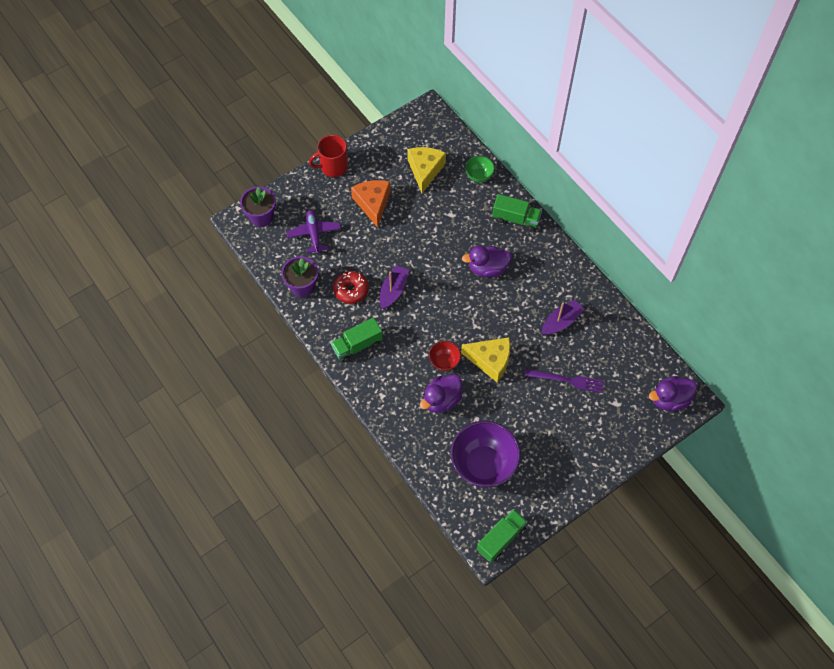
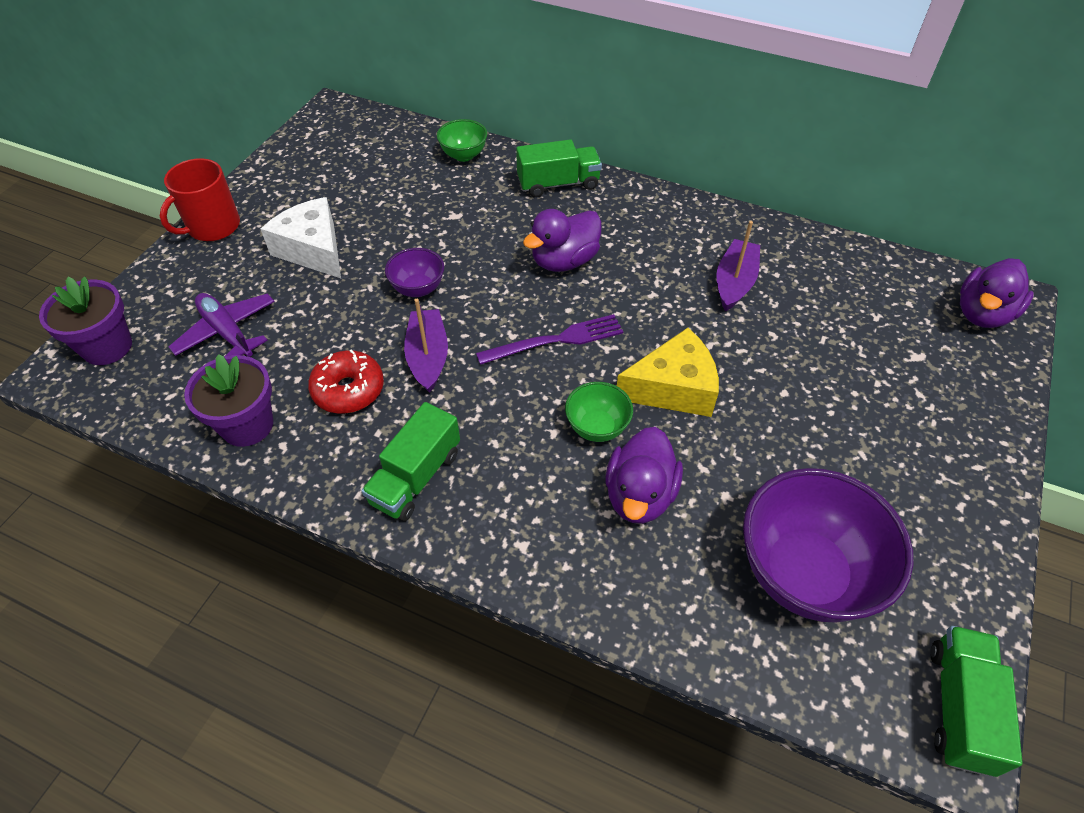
camera: 30 degrees left, 10 degrees down
orange cheese [351,180,390,228] -> white cheese [261,197,341,278]
yellow cheese [407,147,446,193] -> none
red bowl [429,341,461,371] -> green bowl [565,382,633,442]
purple fork [525,369,604,393] -> purple fork moved to [476,314,623,365]
none -> purple bowl [385,248,444,297]

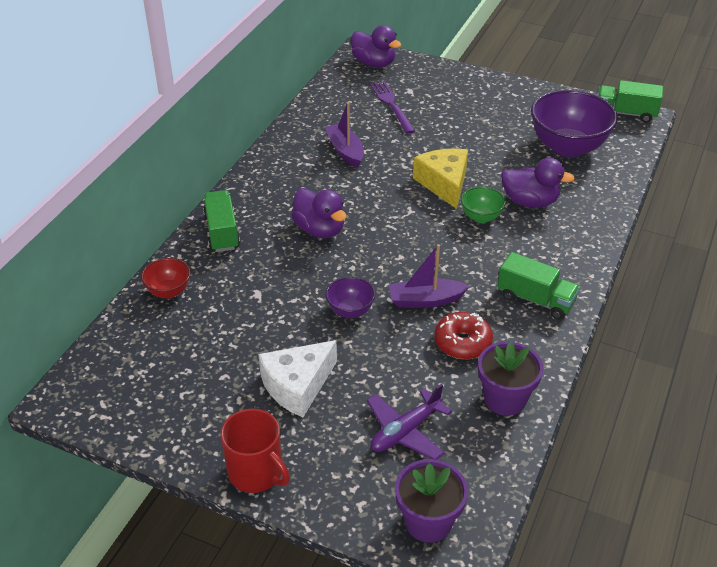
camera: 90 degrees left, 10 degrees down
green bowl [437,119,487,162] -> red bowl [141,258,190,298]
purple fork [476,314,623,365] -> purple fork moved to [370,81,415,134]
purple boat [716,221,760,312] -> purple boat turned 45 degrees clockwise [325,102,364,168]

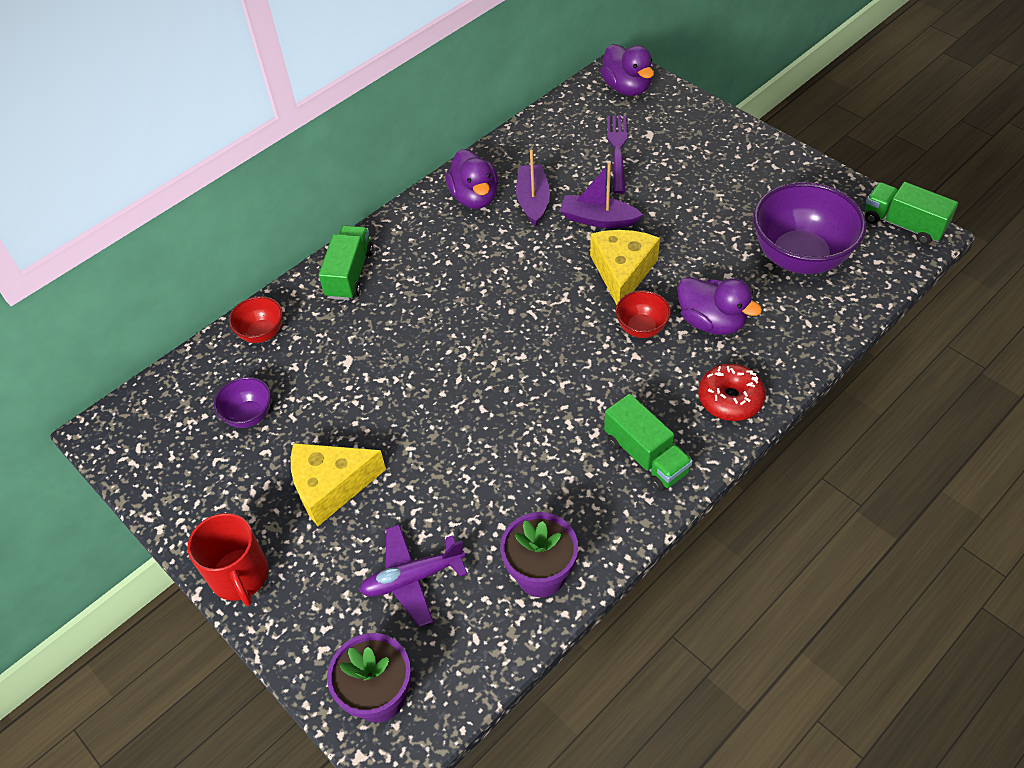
camera: 25 degrees right, 10 degrees up
white cheese [258,340,337,417] -> yellow cheese [291,443,386,526]
purple duck [291,188,347,238] -> purple duck moved to [445,149,498,209]
purple bowl [325,277,375,318] -> purple bowl moved to [214,377,271,428]
purple boat [389,244,470,308] -> purple boat moved to [560,163,643,228]
red donut [434,312,493,359] -> red donut moved to [698,363,766,421]
green bowl [461,186,506,223] -> red bowl [615,290,671,338]

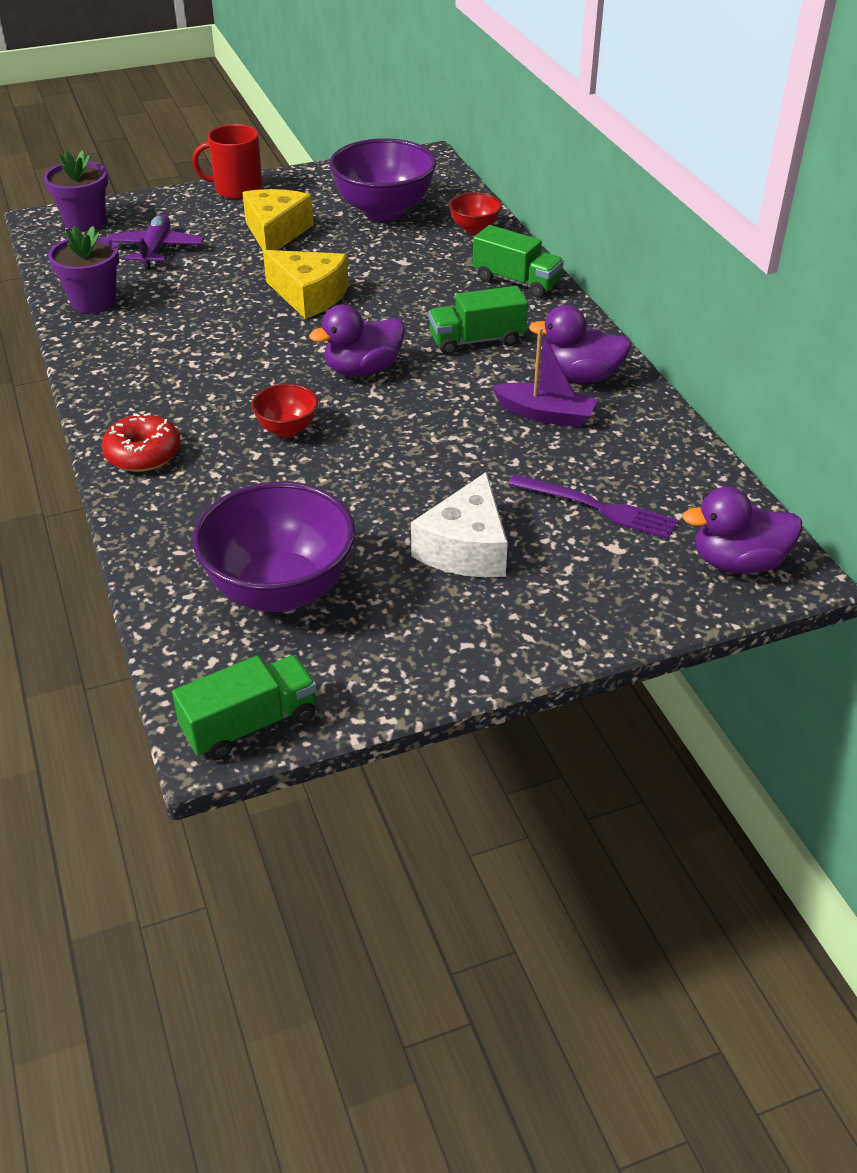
camera: 110 degrees right, 10 degrees down
purple bowl [214,377,271,428] -> purple bowl [329,138,436,221], size x2.05
purple boat [560,163,643,228] -> none
yellow cheese [590,230,660,305] -> yellow cheese moved to [263,250,349,319]
green truck [604,394,693,491] -> green truck moved to [429,286,528,355]
purple duck [677,277,762,335] -> purple duck moved to [309,305,405,377]
none -> white cheese [411,472,508,578]

